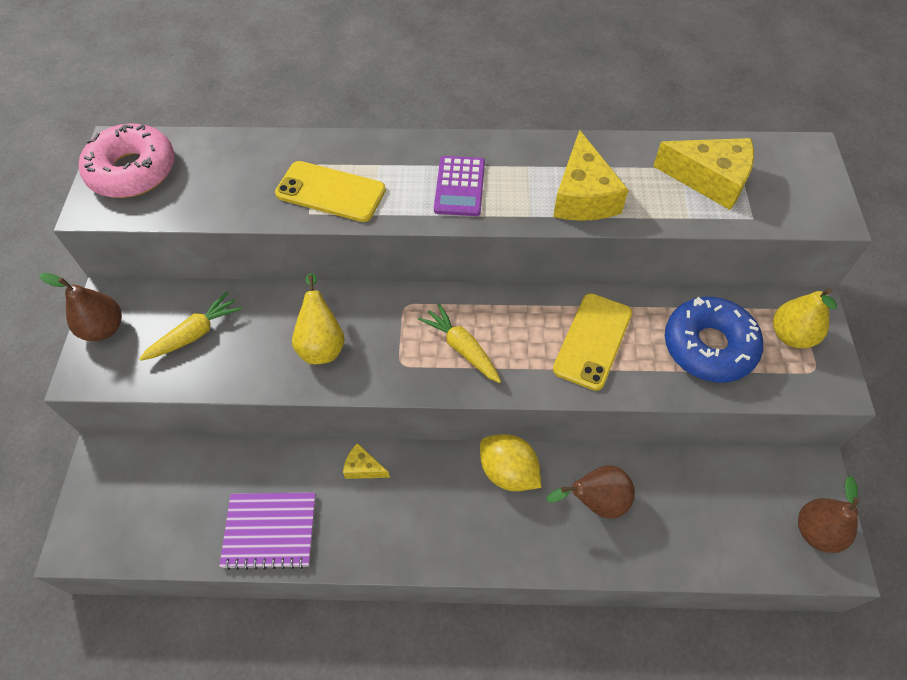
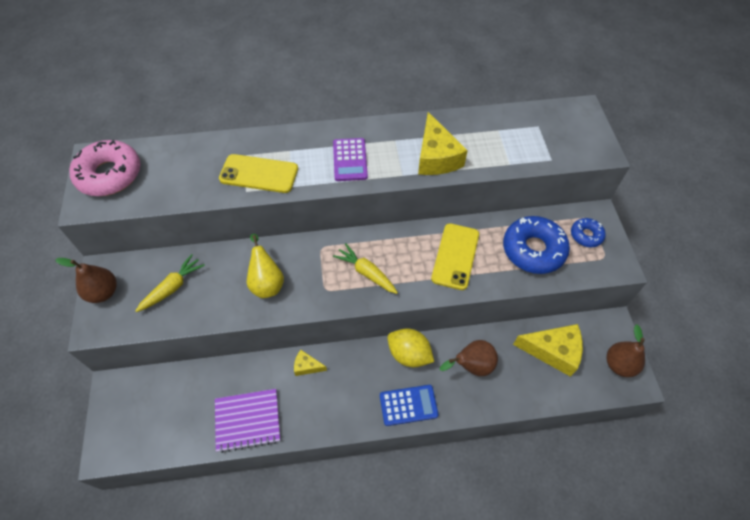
camera: 10 degrees left, 0 degrees up
yellow cheese [653,138,754,210] -> yellow cheese moved to [513,324,583,377]
yellow pear [773,288,837,348] -> blue donut [571,218,606,247]
none -> blue calculator [380,385,439,426]

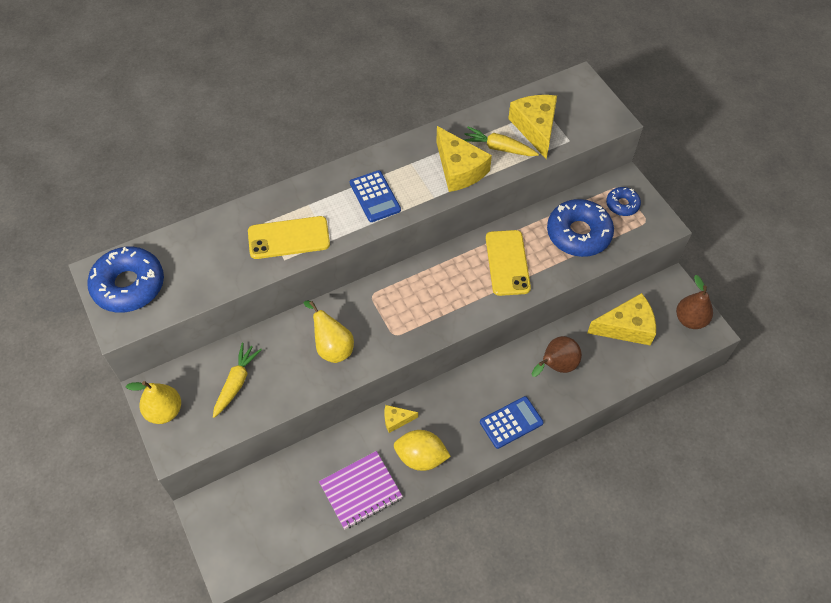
camera: 20 degrees left, 0 degrees up
brown pear [55,258,117,303] -> yellow pear [126,381,181,424]
pink donut [69,140,141,196] -> blue donut [87,247,164,313]
purple calculator [333,138,368,181] -> blue calculator [350,170,401,222]
yellow carrot [333,243,398,294] -> yellow carrot moved to [464,127,539,156]
yellow lemon [388,328,434,367] -> yellow lemon moved to [394,430,451,471]
none -> yellow cheese [508,95,557,159]

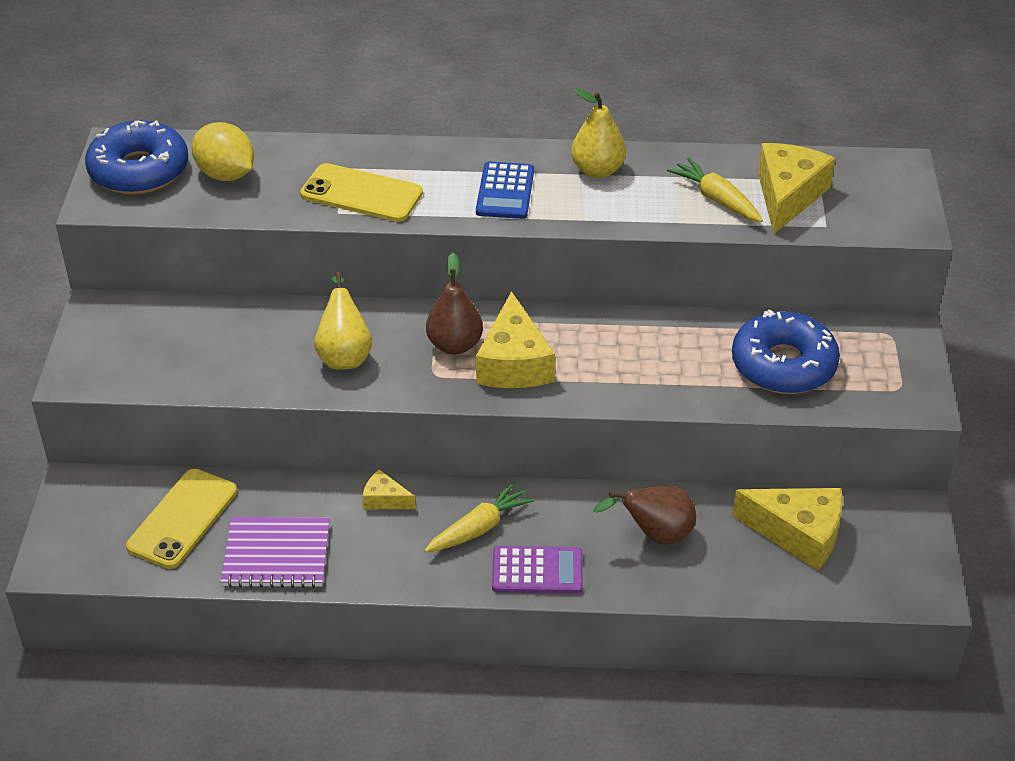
camera: 30 degrees right, 15 degrees down
yellow pear [126,381,181,424] -> yellow pear moved to [571,88,626,178]
yellow carrot [213,343,262,418] -> yellow carrot moved to [424,481,535,552]
yellow lemon [394,430,451,471] -> yellow lemon moved to [192,122,254,181]
yellow cheese [436,126,492,192] -> yellow cheese moved to [476,291,555,388]
blue calculator [480,396,544,449] -> purple calculator [492,546,583,594]
yellow phone [486,230,531,296] -> yellow phone moved to [126,469,237,569]
blue donut [606,187,641,216] -> none
brown pear [676,275,713,329] -> brown pear moved to [426,253,483,354]

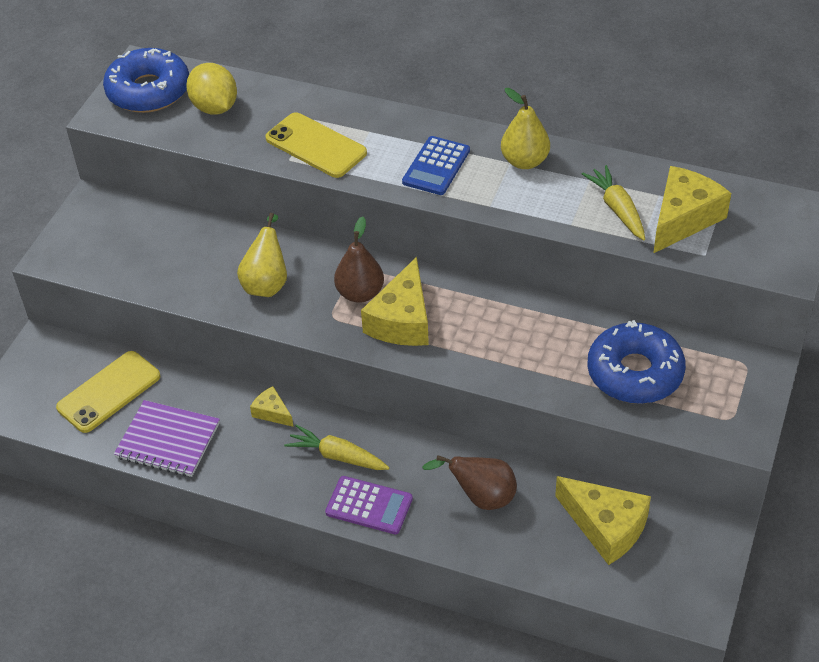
camera: 20 degrees right, 5 degrees up
yellow carrot [424,481,535,552] -> yellow carrot turned 135 degrees counterclockwise [284,424,389,470]

